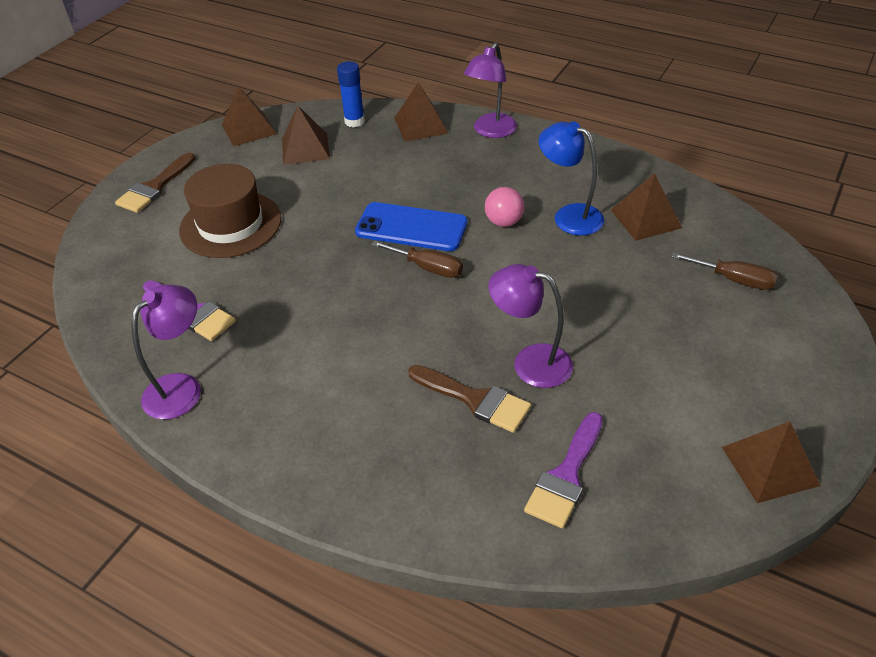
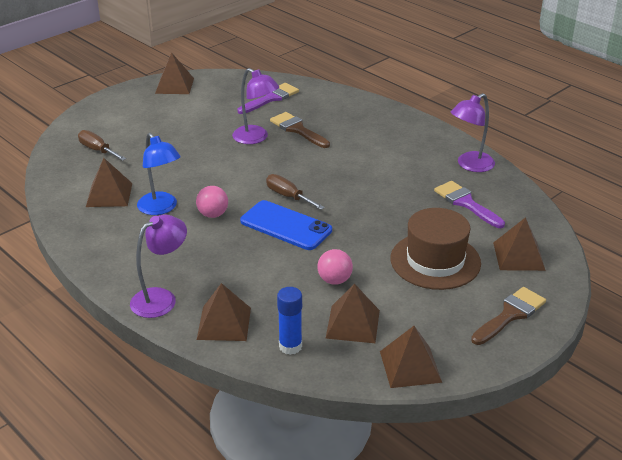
camera: 165 degrees left, 10 degrees down
none -> pink ball [318,249,353,285]
none -> brown pyramid [493,217,546,271]

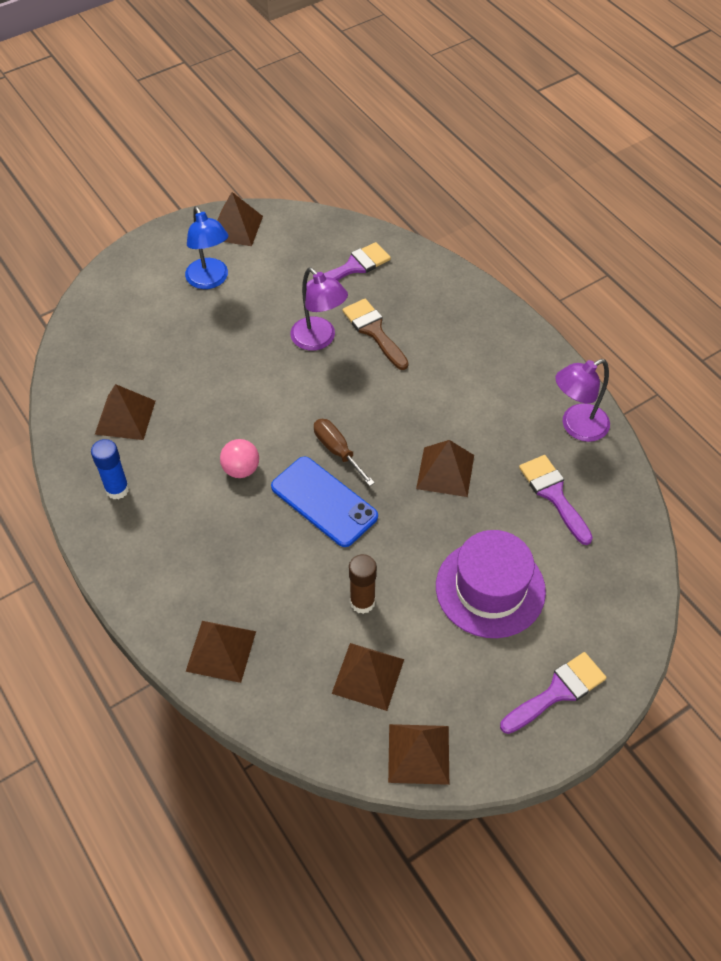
camera: 10 degrees right, 20 degrees up
brown screwdriver [78,130,126,161] -> none
purple lamp [130,215,187,318] -> none
blue lamp [137,133,181,215] -> blue lamp moved to [185,206,228,289]
blue glue stick [277,287,302,355] -> blue glue stick moved to [91,439,129,499]
pink ball [318,249,353,285] -> brown glue stick [349,554,377,614]
brown hat [391,208,481,290] -> purple hat [436,530,546,638]
brown brush [471,287,546,345] -> purple brush [500,652,606,734]
brown pyramid [493,217,546,271] -> brown pyramid moved to [416,440,474,497]

